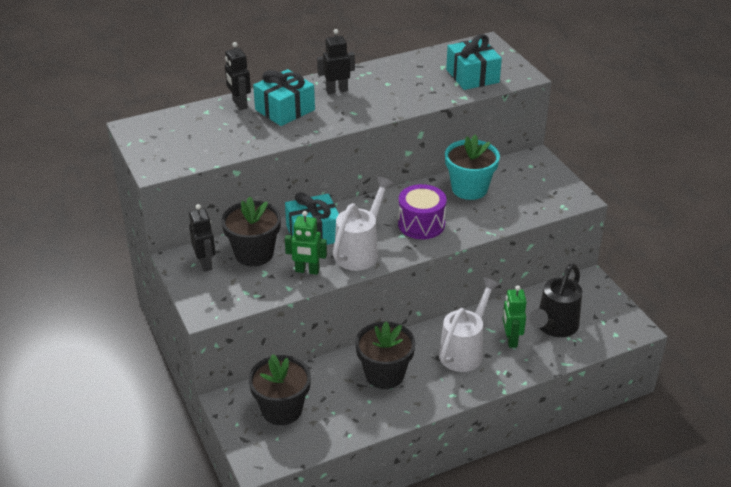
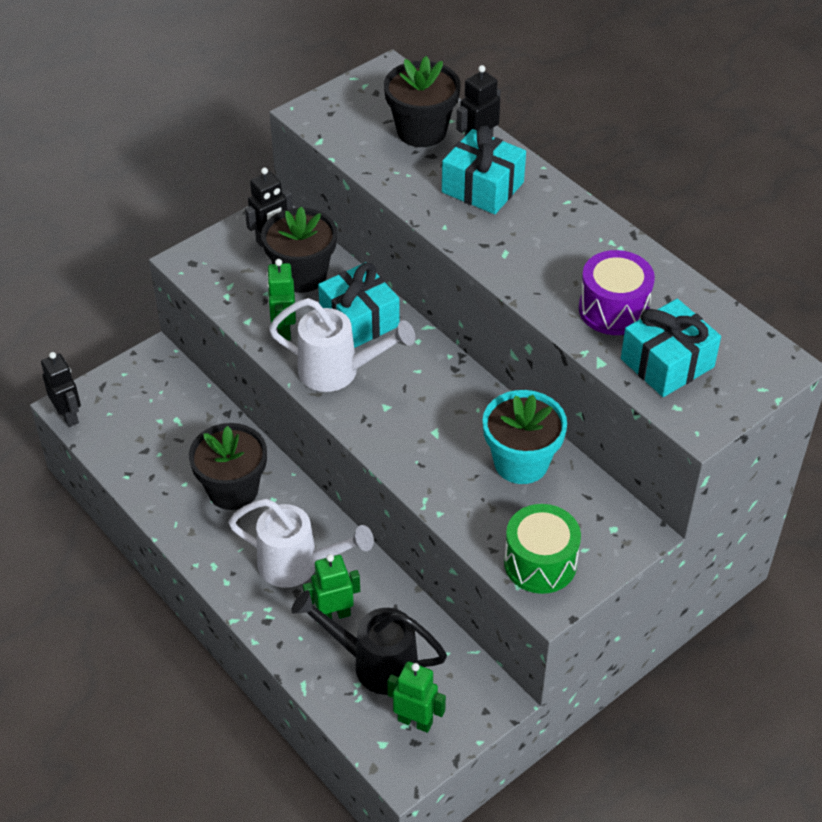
camera: 75 degrees right, 10 degrees up
black flower pot [248,354,311,425] -> black flower pot moved to [384,56,461,147]
black robot [317,29,355,94] -> black robot moved to [41,352,81,427]
purple drum [398,184,447,239] -> purple drum moved to [579,250,655,335]
none -> green robot [387,661,446,733]
none -> green drum [504,504,581,594]

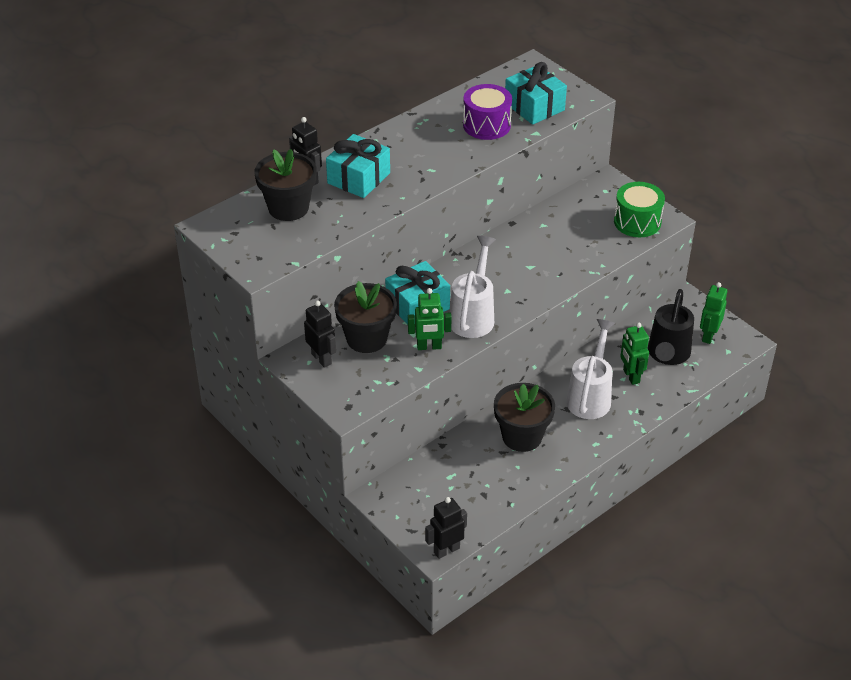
camera: 90 degrees left, 5 degrees down
turquoise flower pot [483,390,567,484] -> none

